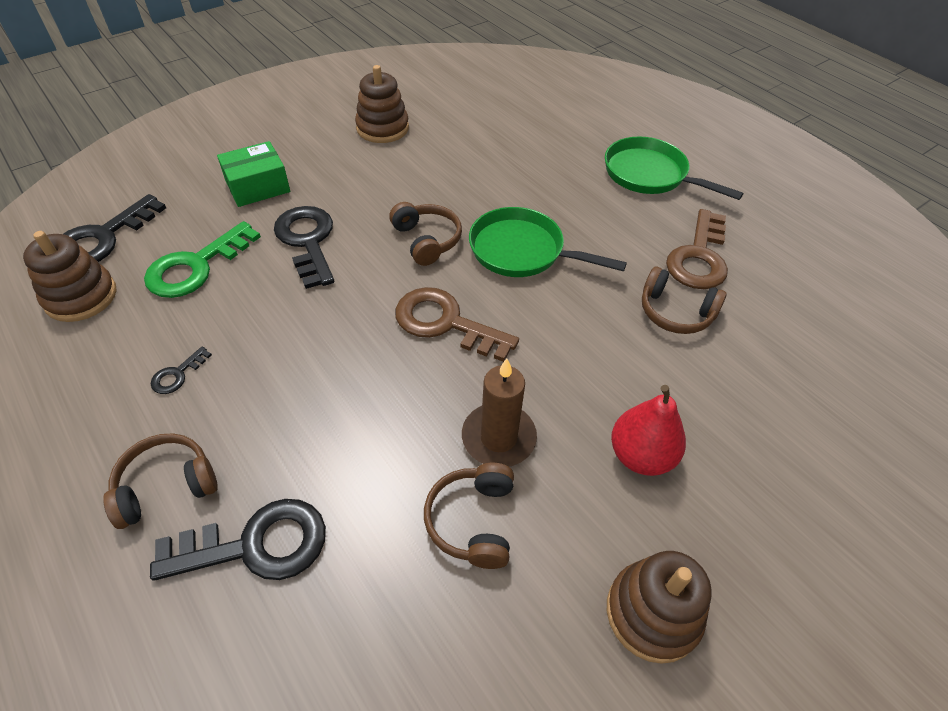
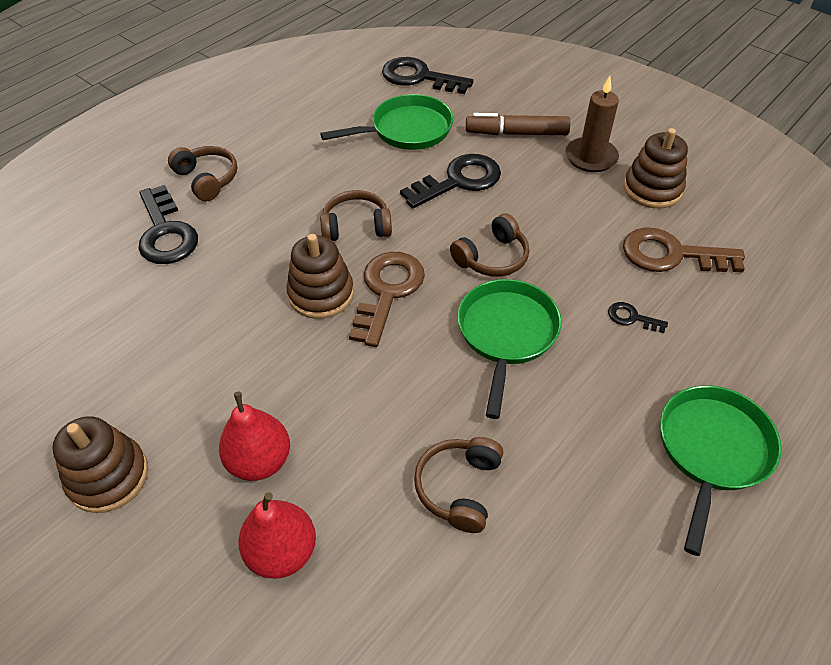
camera: 80 degrees right, 0 degrees up
brown stacking toy [23,231,116,322] -> brown stacking toy moved to [286,234,354,319]
green key [144,221,261,298] -> green pan [320,94,453,150]
black key [151,347,212,394] -> black key moved to [608,302,668,333]
green box [217,141,290,207] -> brown marker [466,113,570,135]
brown headphones [424,463,514,569] -> brown headphones moved to [320,190,392,241]
brown candle [462,358,537,467] -> brown candle moved to [565,76,619,172]
brown key [666,209,728,289] -> brown key moved to [623,227,745,273]
none -> red pear [238,492,316,579]

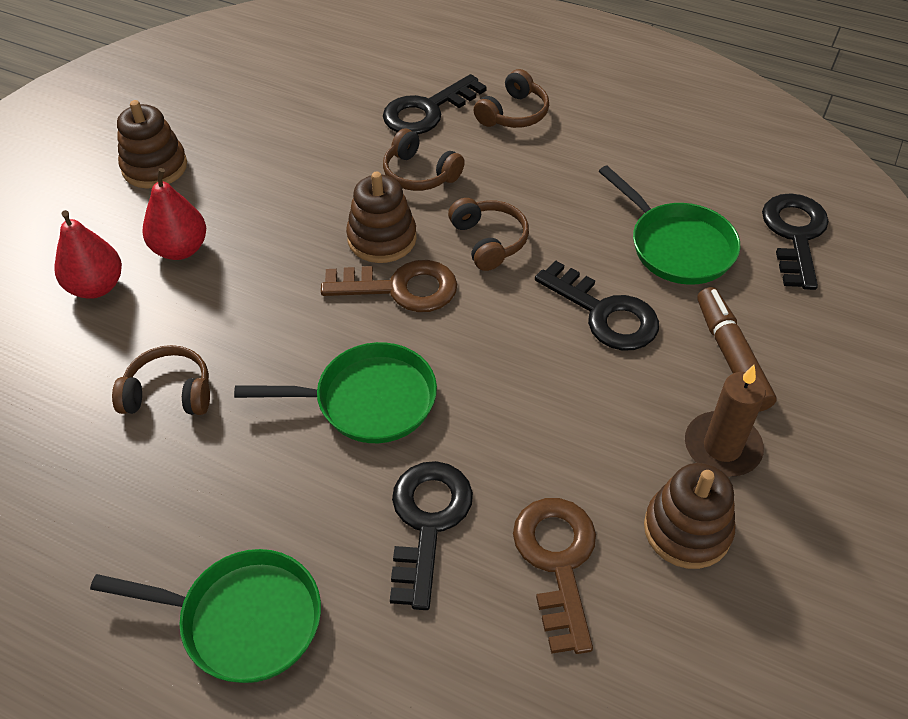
camera: 75 degrees right, 0 degrees up
brown headphones [450,214,529,277] -> brown headphones moved to [383,129,465,191]
black key [608,302,668,333] -> black key [390,461,473,610], size x2.16

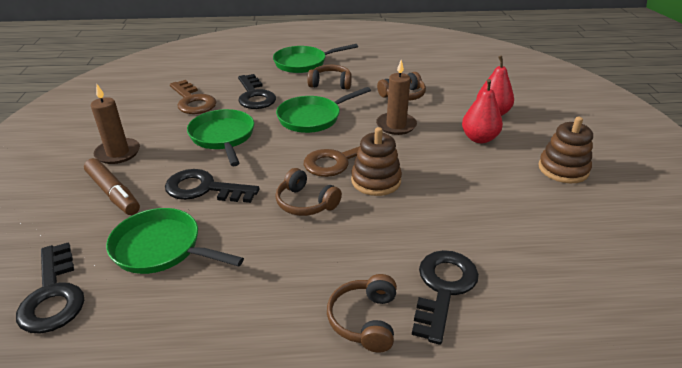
camera: 150 degrees right, 15 degrees down
brown headphones [383,129,465,191] -> brown headphones moved to [307,65,352,89]
brown stacking toy [644,463,736,569] -> none
none -> green pan [187,109,254,166]
none -> brown candle [376,60,417,135]

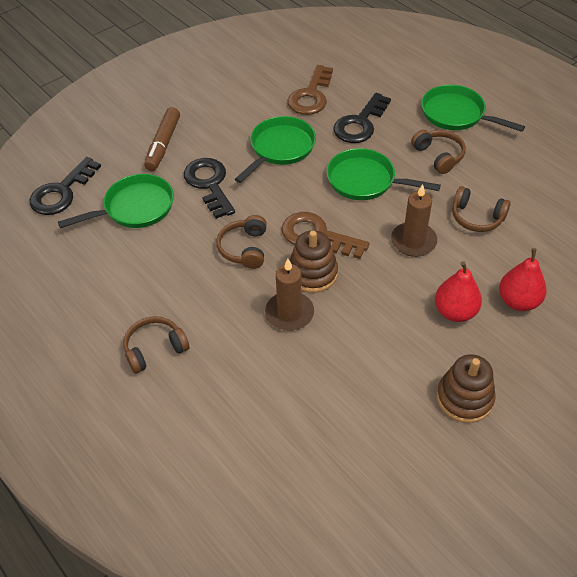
camera: 55 degrees right, 15 degrees up
brown candle [91,84,140,164] -> brown candle moved to [265,259,314,331]
green pan [106,208,244,274] -> green pan turned 75 degrees clockwise [58,174,174,228]
black key [412,250,479,345] -> none

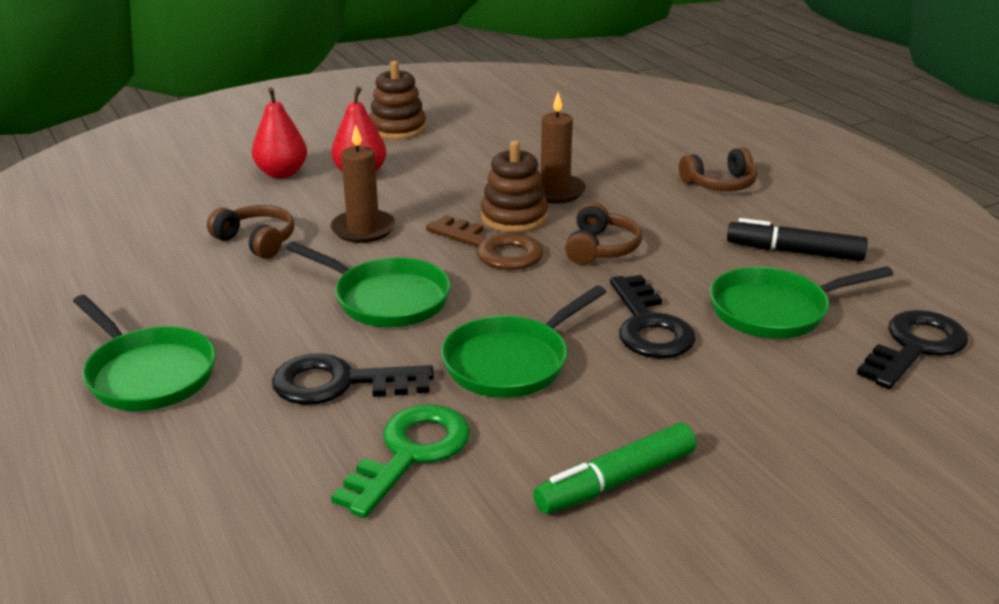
camera: 170 degrees left, 20 degrees down
brown marker [144,107,180,171] -> none
brown key [287,65,333,115] -> green key [331,404,470,518]
black key [333,93,391,143] -> black key turned 135 degrees counterclockwise [272,353,434,405]
brown headphones [411,130,466,174] -> none
none -> green marker [533,423,696,514]
none -> black marker [727,218,868,261]

